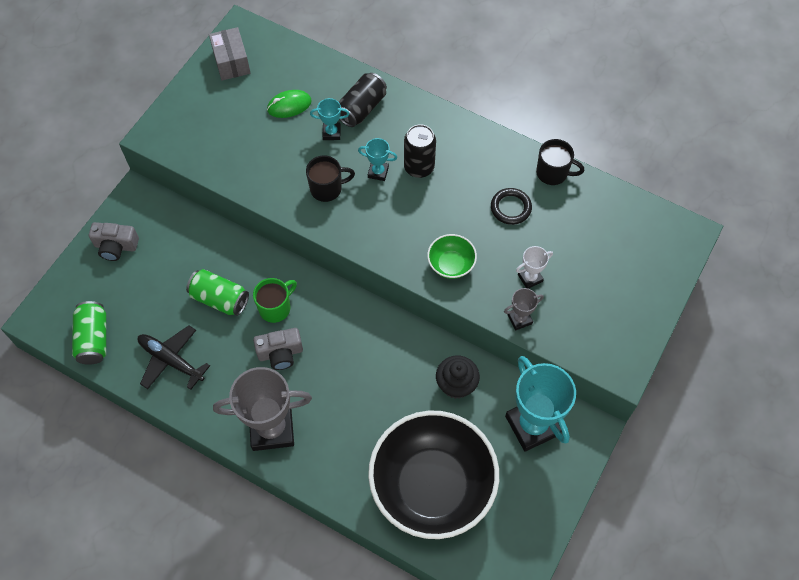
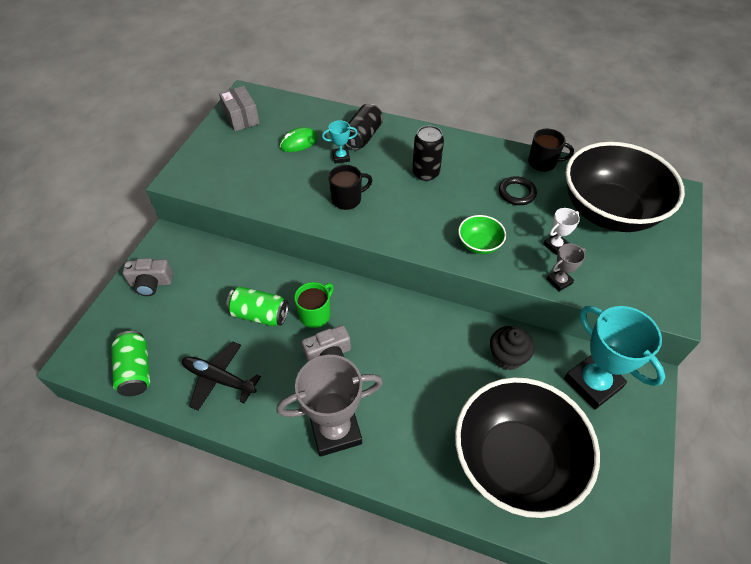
camera: 10 degrees left, 10 degrees down
turquoise trophy [358,138,397,181] -> none
none -> black bowl [565,142,685,232]

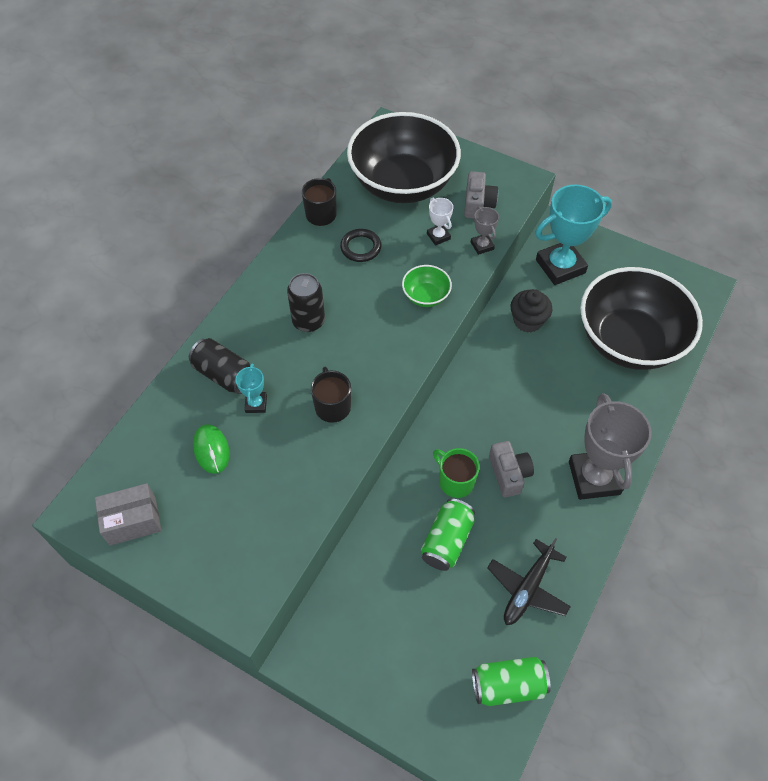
camera: 80 degrees left, 5 degrees up
grey camera [123,258,173,296] -> grey camera moved to [464,171,498,219]

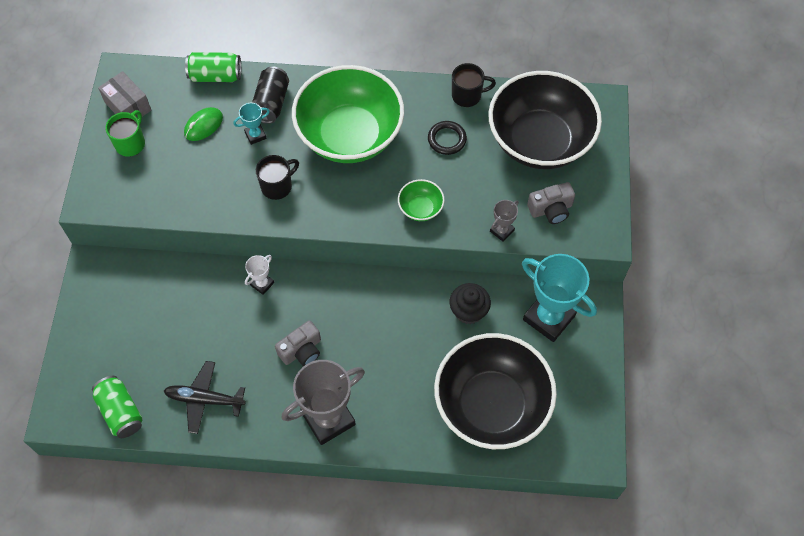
camera: 65 degrees right, 5 degrees up
black can [287,273,325,332] -> green bowl [292,65,404,163]
green can [421,499,475,571] -> green can moved to [185,52,241,82]
white trophy [427,198,453,246] -> white trophy moved to [245,255,274,295]
green mug [433,448,480,498] -> green mug moved to [105,110,145,157]

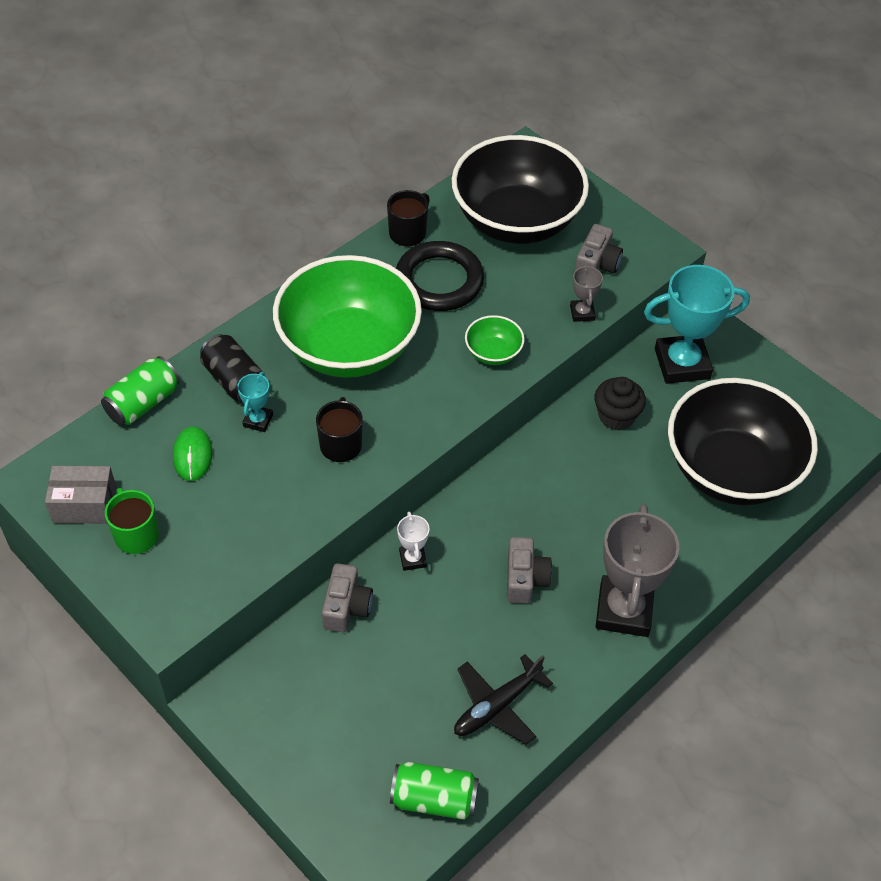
camera: 50 degrees left, 10 degrees down
black ring [428,121,467,155] -> black ring [396,241,484,311], size x1.80
none -> grey camera [322,563,373,632]

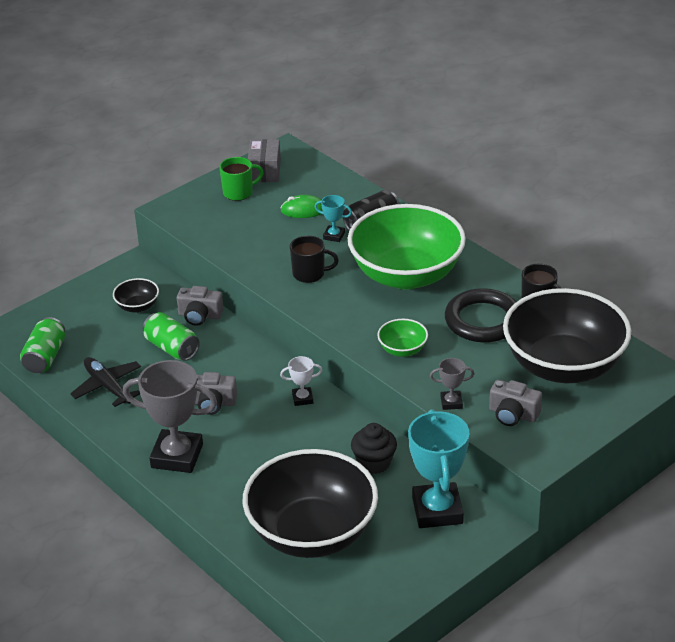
camera: 95 degrees right, 15 degrees down
green can [101,356,180,425] -> green can moved to [143,312,200,361]
white trophy [397,512,430,571] -> white trophy moved to [280,356,322,406]
none -> black bowl [113,278,159,313]

